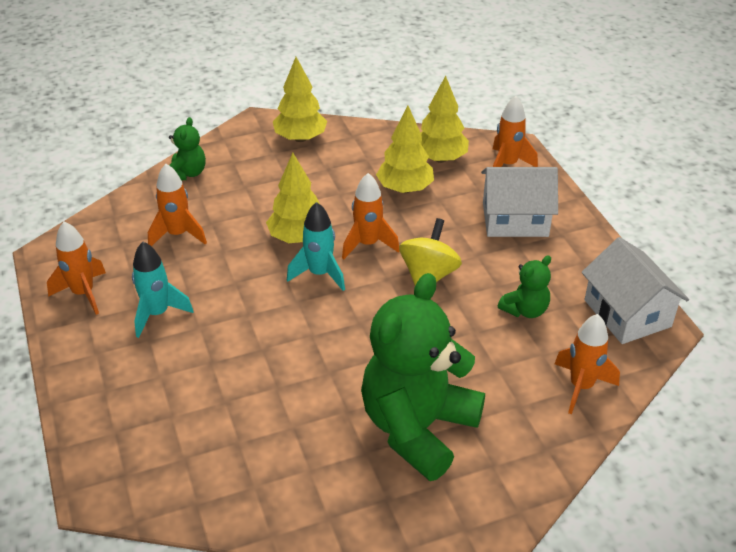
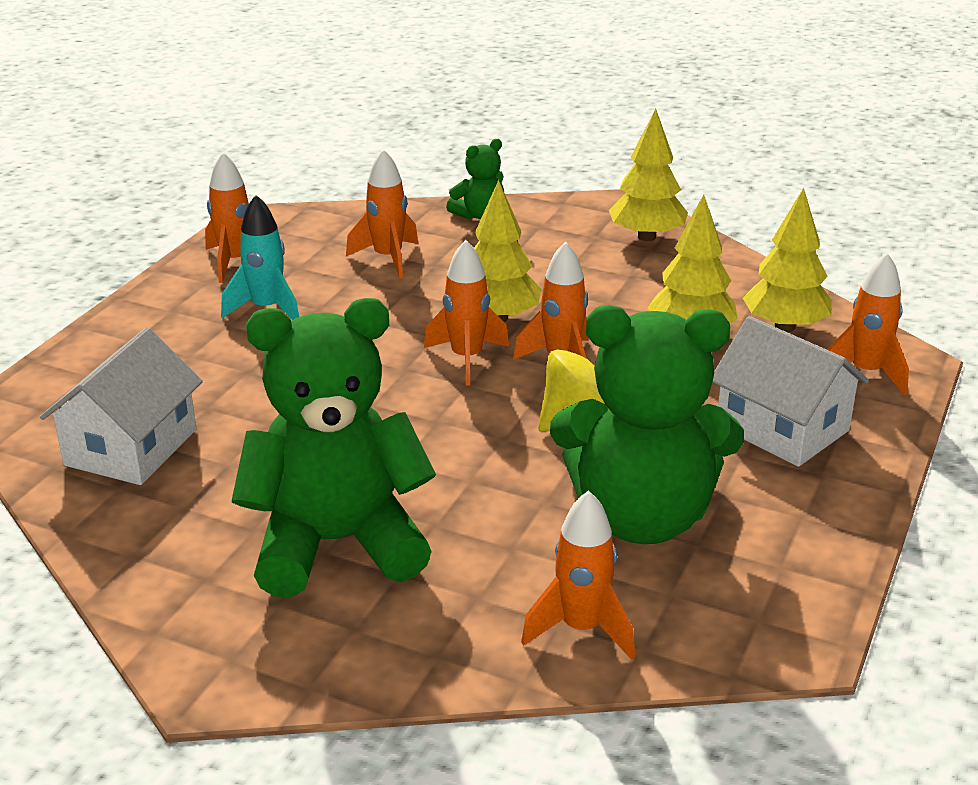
camera: 45 degrees right, 10 degrees down
turquoise rocket [287,202,345,291] -> orange rocket [424,240,509,386]
green teddy bear [498,255,551,318] -> green teddy bear [550,305,744,544], size x2.24
white house [582,237,689,344] -> white house moved to [40,327,203,485]

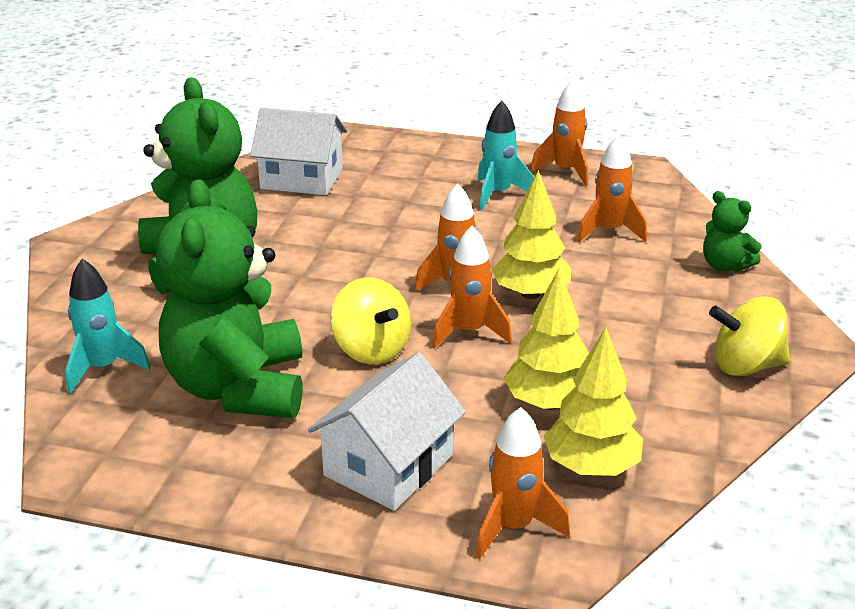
camera: 80 degrees right, 0 degrees up
orange rocket [521,490,635,660] -> turquoise rocket [65,259,151,394]
yellow tree [609,109,688,241] -> yellow spinning top [709,296,790,376]

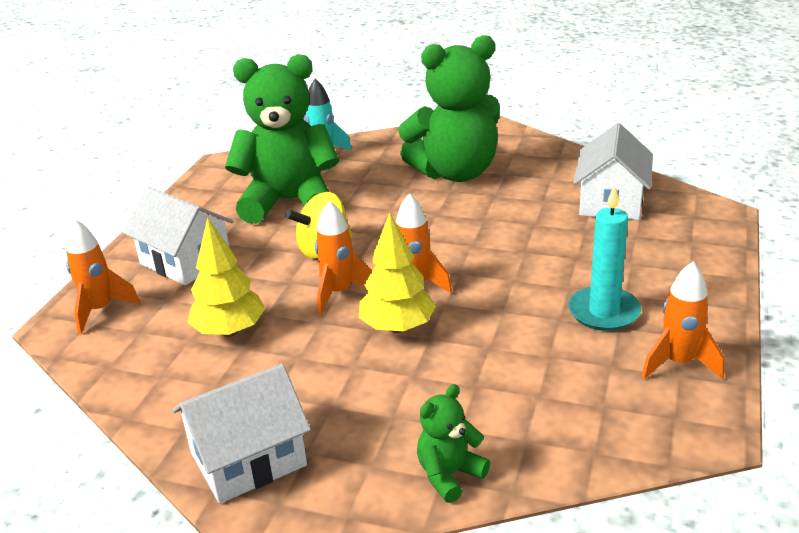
camera: 95 degrees right, 0 degrees up
turquoise rocket [477,101,534,210] -> turquoise candle [568,185,641,331]
yellow tree [544,327,643,476] -> none
orange rocket [577,134,647,242] -> none
yellow spinning top [709,296,790,376] -> white house [173,364,311,504]

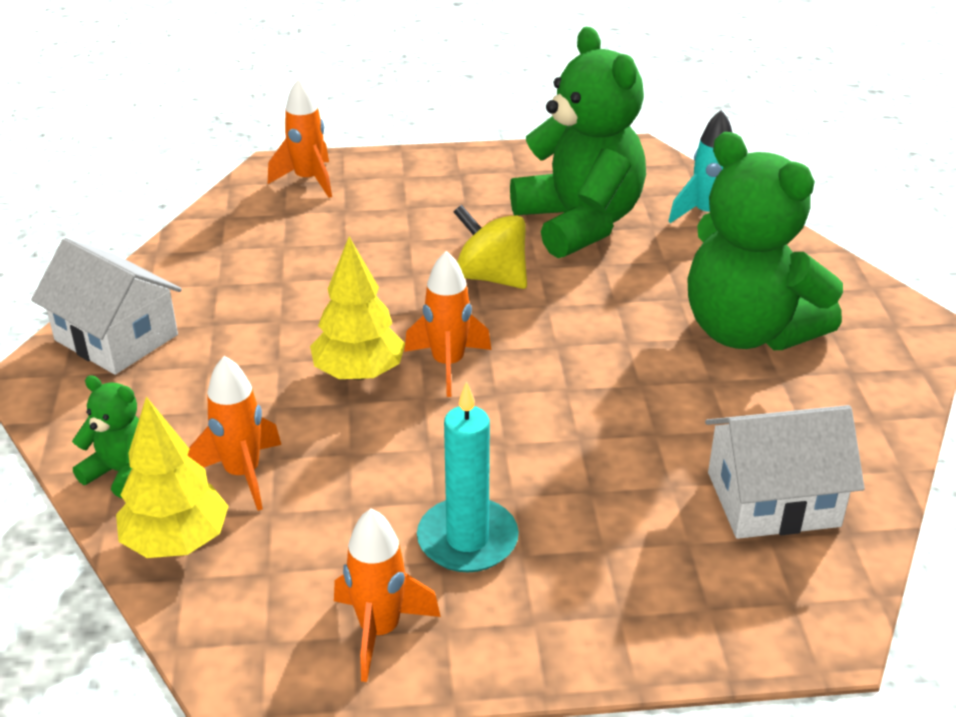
camera: 65 degrees right, 5 degrees up
white house [123,186,234,285] -> none
yellow tree [187,217,265,337] -> yellow tree moved to [116,397,229,558]
orange rocket [315,201,373,315] -> orange rocket moved to [188,356,281,511]

